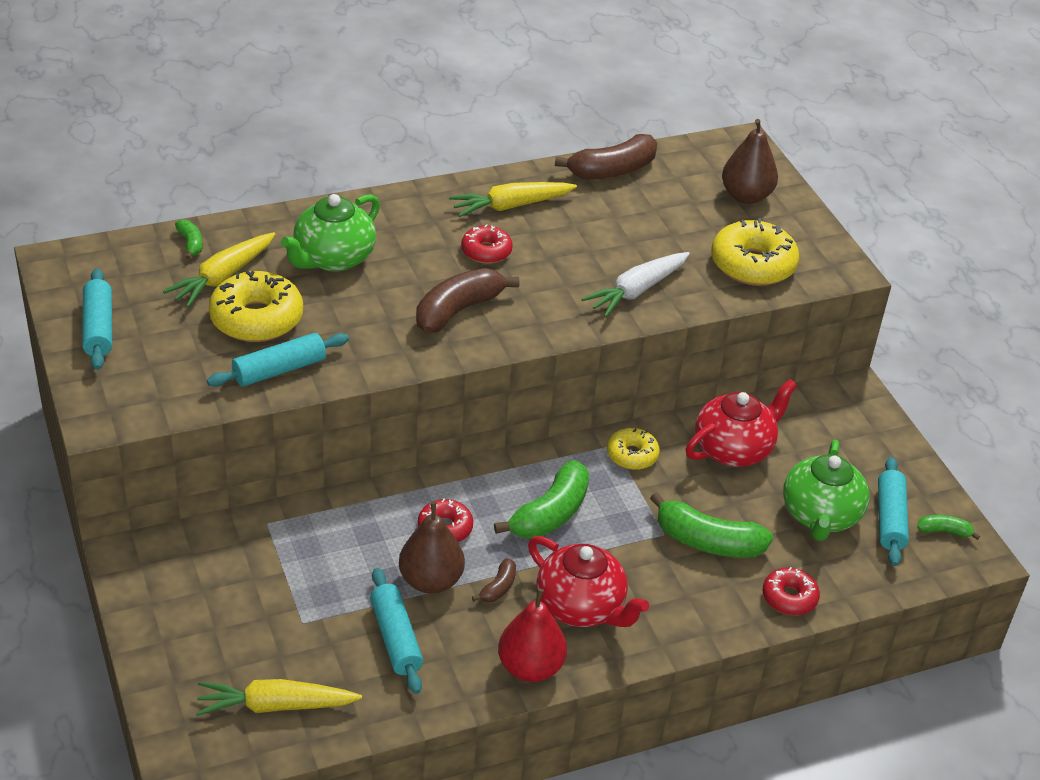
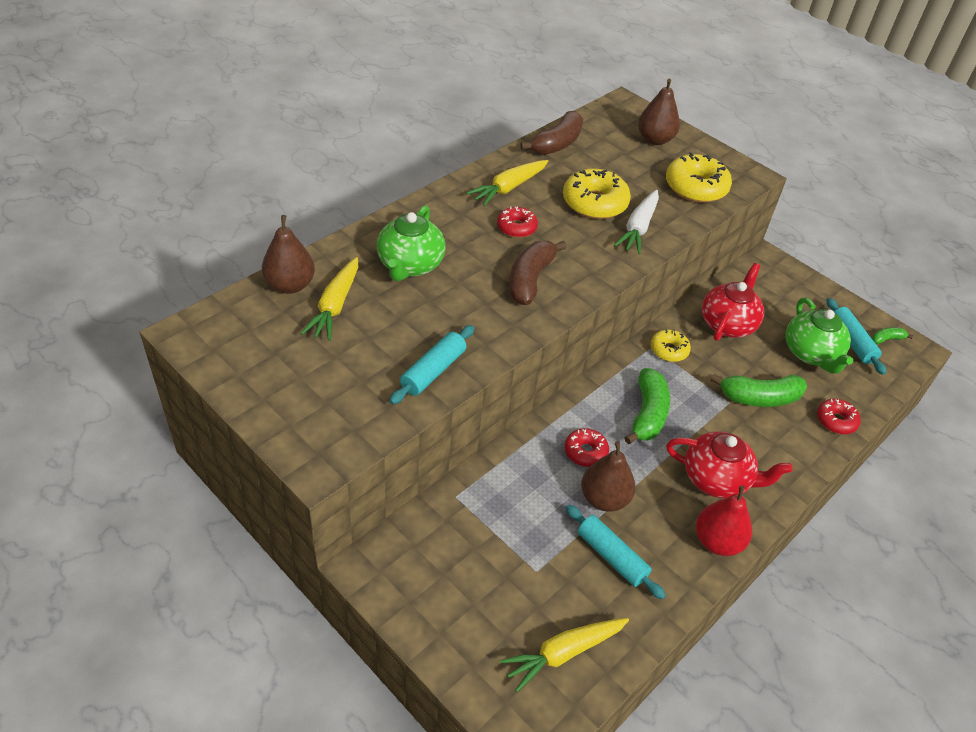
camera: 25 degrees left, 5 degrees up
turquoise rolling pin [82,268,112,370] -> none
green banana [175,219,203,259] -> brown pear [262,215,315,294]
yellow donut [209,271,303,342] -> yellow donut moved to [563,168,631,219]
brown banana [472,558,516,602] -> none

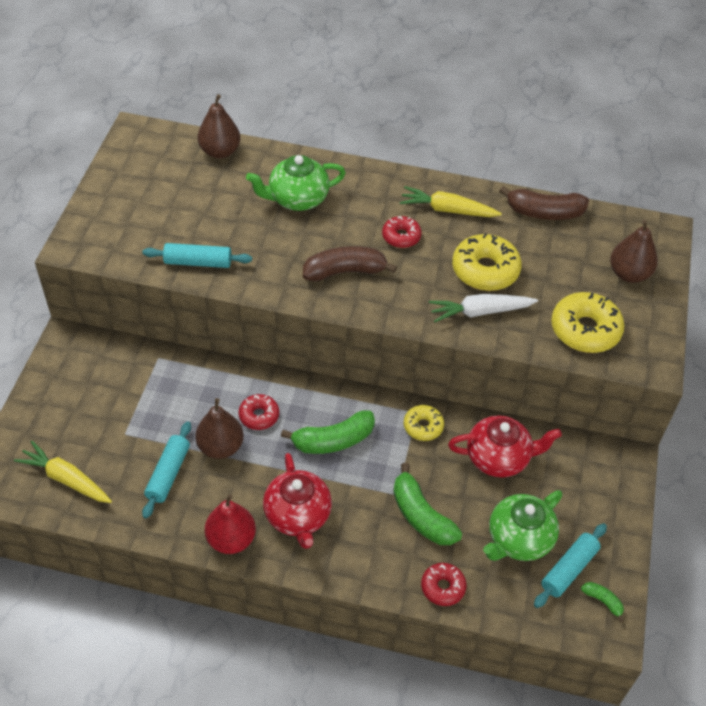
camera: 60 degrees right, 5 degrees up
yellow carrot [300,257,358,341] -> none

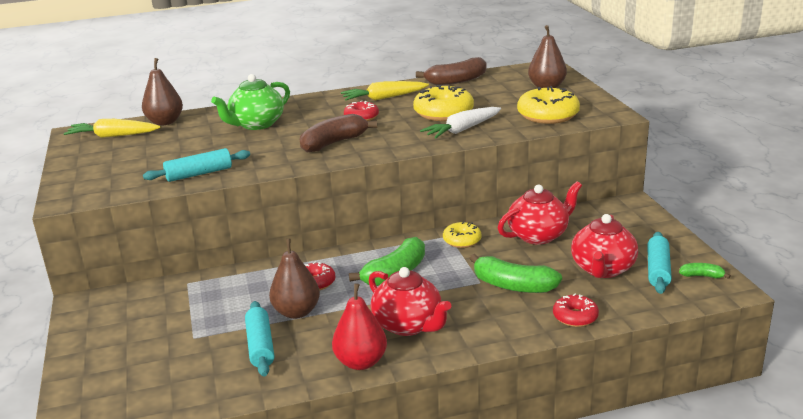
camera: 25 degrees left, 25 degrees down
yellow carrot [14,441,112,503] -> yellow carrot moved to [64,119,160,138]
green teapot [483,490,562,561] -> red teapot [571,214,638,278]

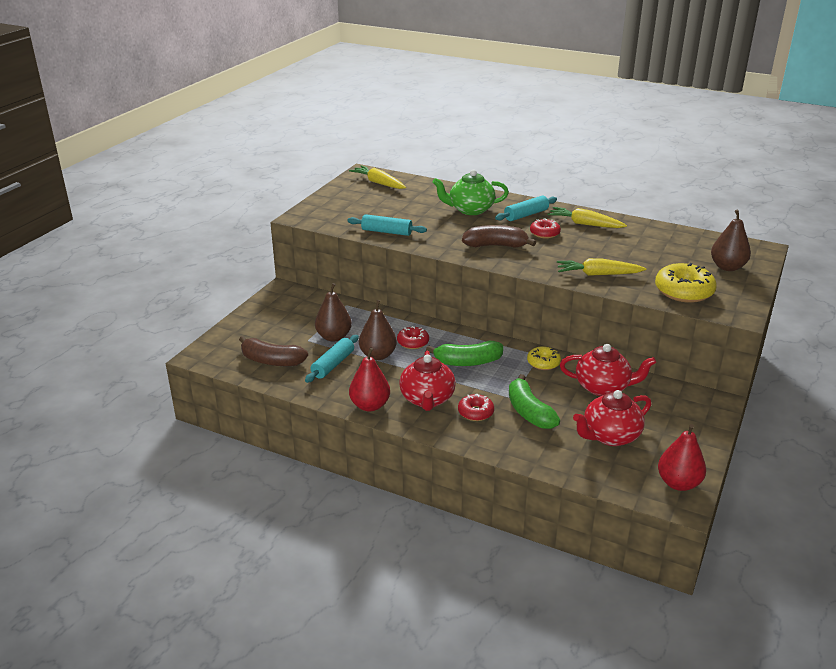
camera: 40 degrees right, 5 degrees up
brown pear [142,58,183,125] -> brown pear moved to [315,283,352,342]
yellow donut [413,85,474,121] -> none
brown banana [416,57,486,85] -> brown banana moved to [239,336,308,366]
white carrot [420,107,501,138] -> yellow carrot [557,258,646,276]
red donut [553,294,599,327] -> red donut moved to [458,394,494,421]
turquoise rolling pin [647,232,672,294] -> turquoise rolling pin moved to [495,196,557,221]
green banana [679,263,731,279] -> red pear [658,424,706,491]

